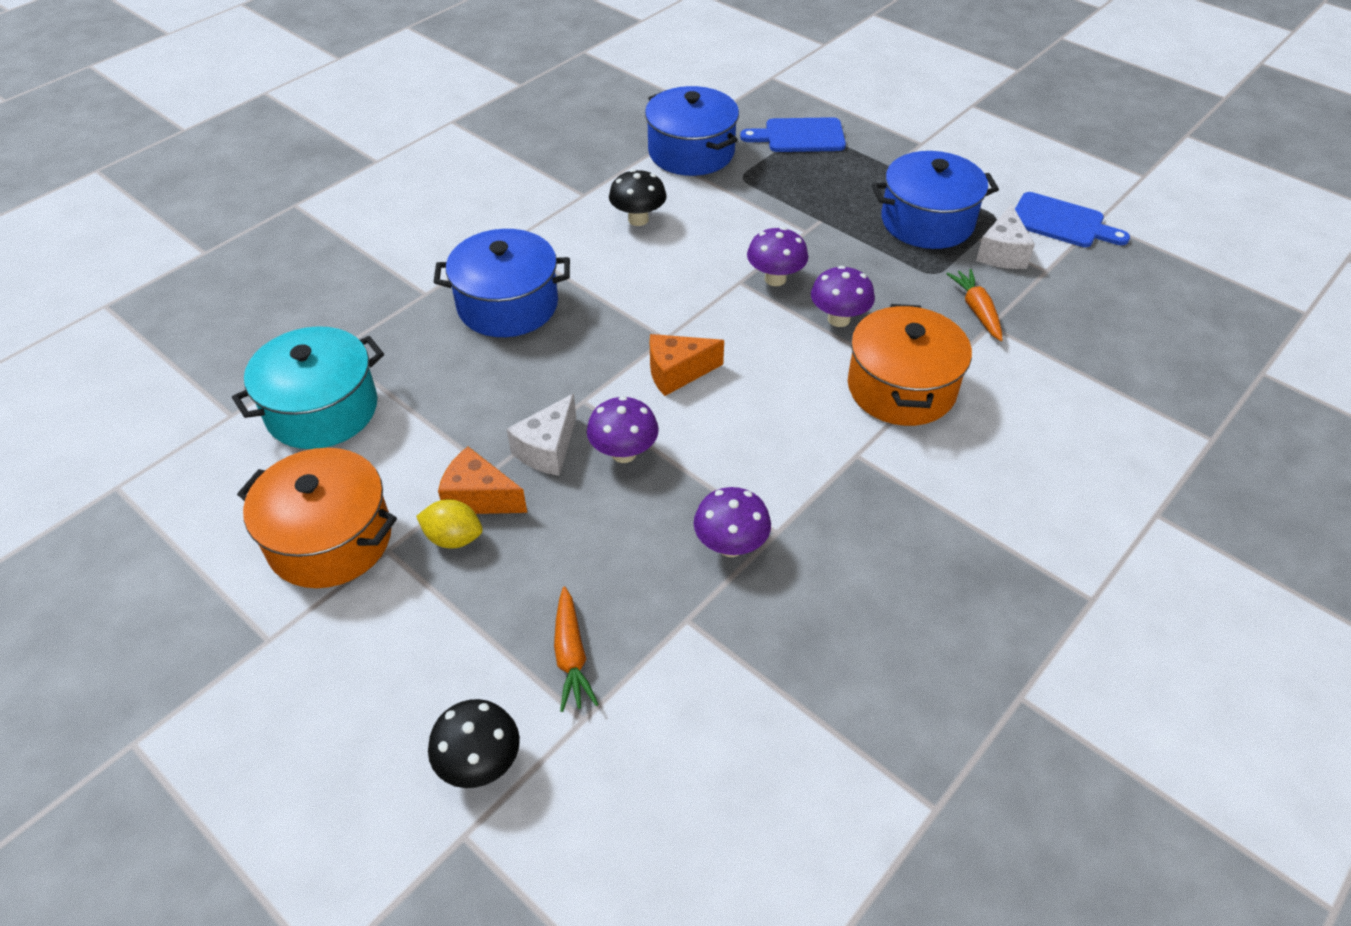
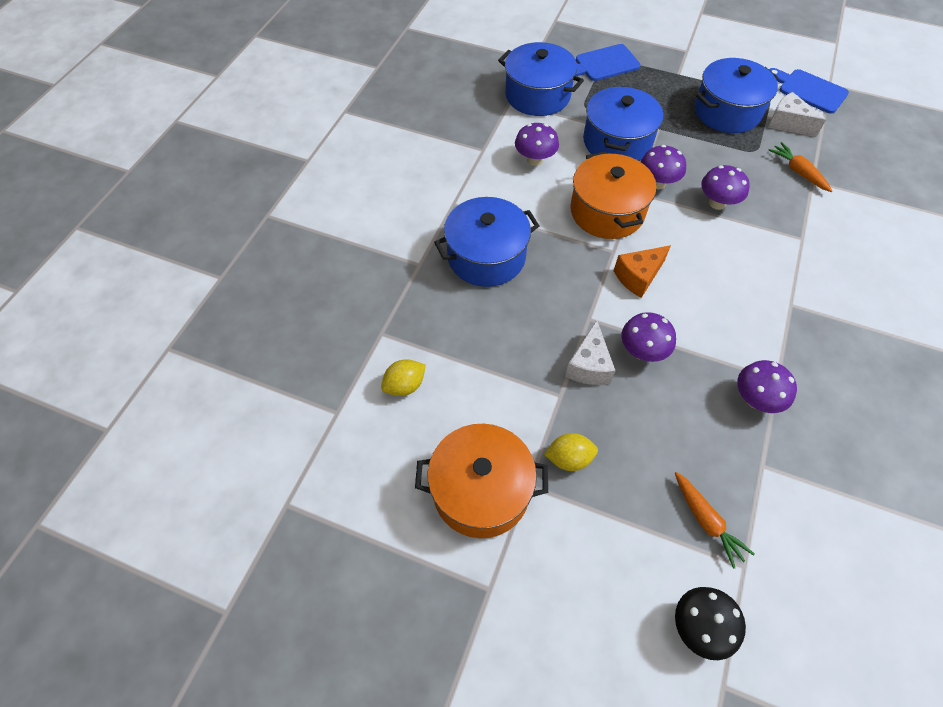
camera: 20 degrees left, 10 degrees up
turquoise pot [232,326,384,449] -> yellow lemon [381,359,426,396]
orange cheese [438,447,527,514] -> none
black mushroom [609,169,667,226] -> purple mushroom [515,123,559,166]
orange pot [848,304,972,426] -> orange pot moved to [570,151,657,239]
white cheese [976,204,1035,269] -> white cheese turned 135 degrees clockwise [768,92,826,137]
blue cutting board [1015,192,1130,247] -> blue cutting board turned 150 degrees counterclockwise [769,68,849,114]
none -> blue pot [583,86,663,161]

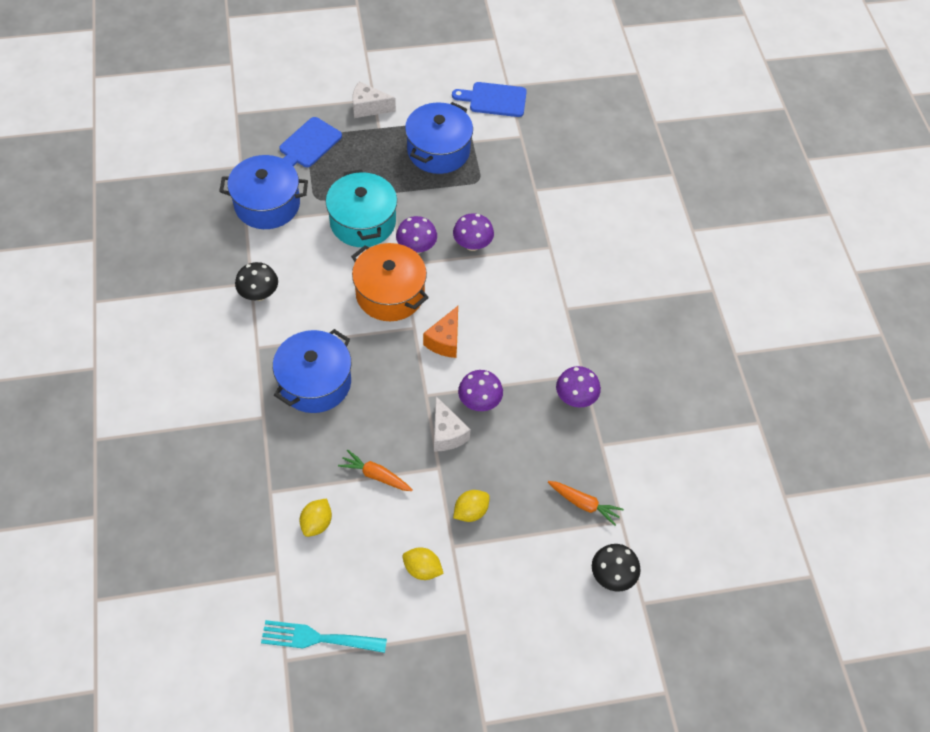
camera: 35 degrees left, 0 degrees up
orange pot [415,423,548,538] -> yellow lemon [402,547,444,580]
purple mushroom [515,123,559,166] -> none
blue pot [583,86,663,161] -> turquoise pot [326,169,397,247]
white cheese [768,92,826,137] -> white cheese moved to [352,81,396,118]
orange carrot [768,142,832,192] -> orange carrot moved to [338,449,413,491]
none -> black mushroom [235,262,278,301]
none -> turquoise fork [261,620,387,653]

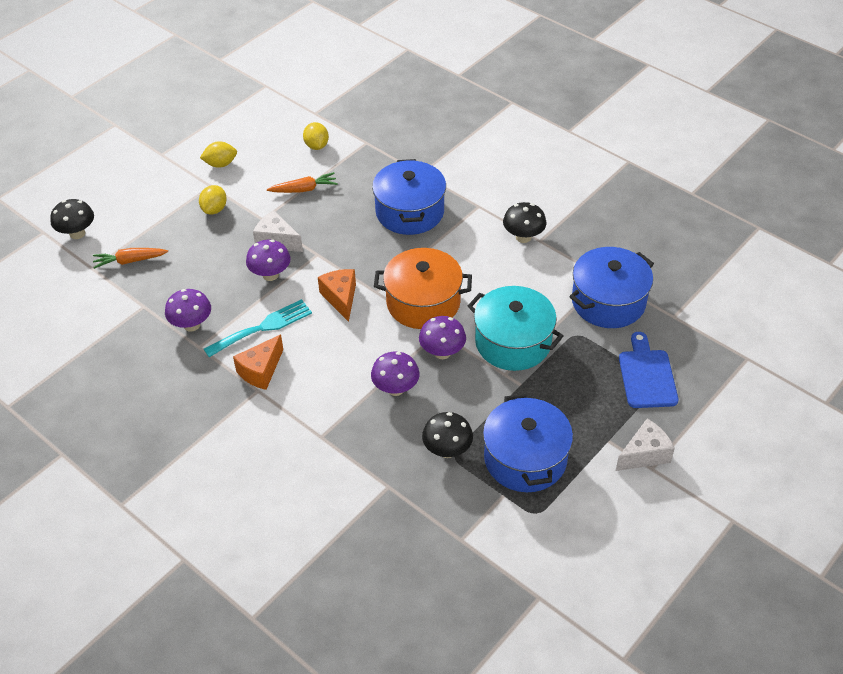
camera: 145 degrees right, 10 degrees down
turquoise fork [261,620,387,653] -> turquoise fork moved to [204,299,312,357]
blue cutting board [452,82,527,117] -> none
none -> orange cheese [233,334,283,390]
none -> black mushroom [422,412,473,458]

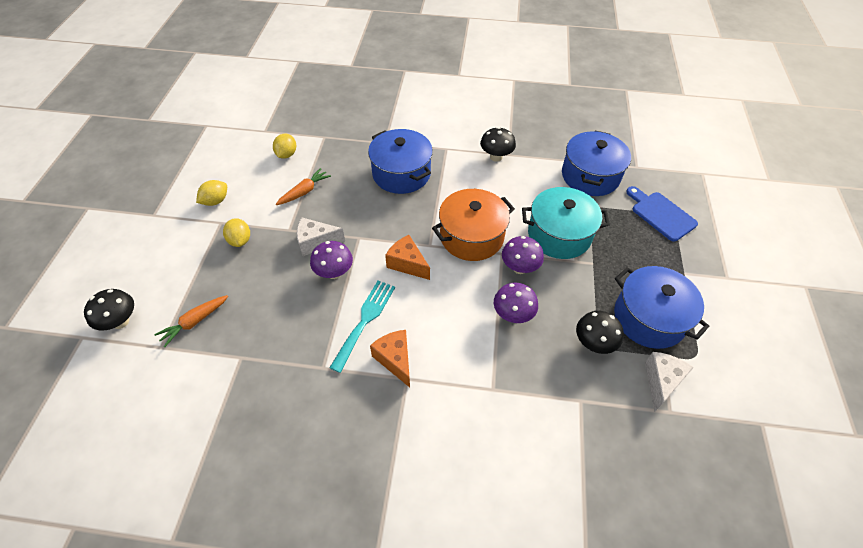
camera: 35 degrees left, 5 degrees up
purple mushroom [165,289,211,332] -> none
orange cheese [233,334,283,390] -> orange cheese turned 150 degrees clockwise [370,330,410,387]
yellow lemon [303,122,329,150] -> yellow lemon turned 60 degrees clockwise [273,134,296,159]
white cheese [616,419,675,471] -> white cheese moved to [645,352,694,412]

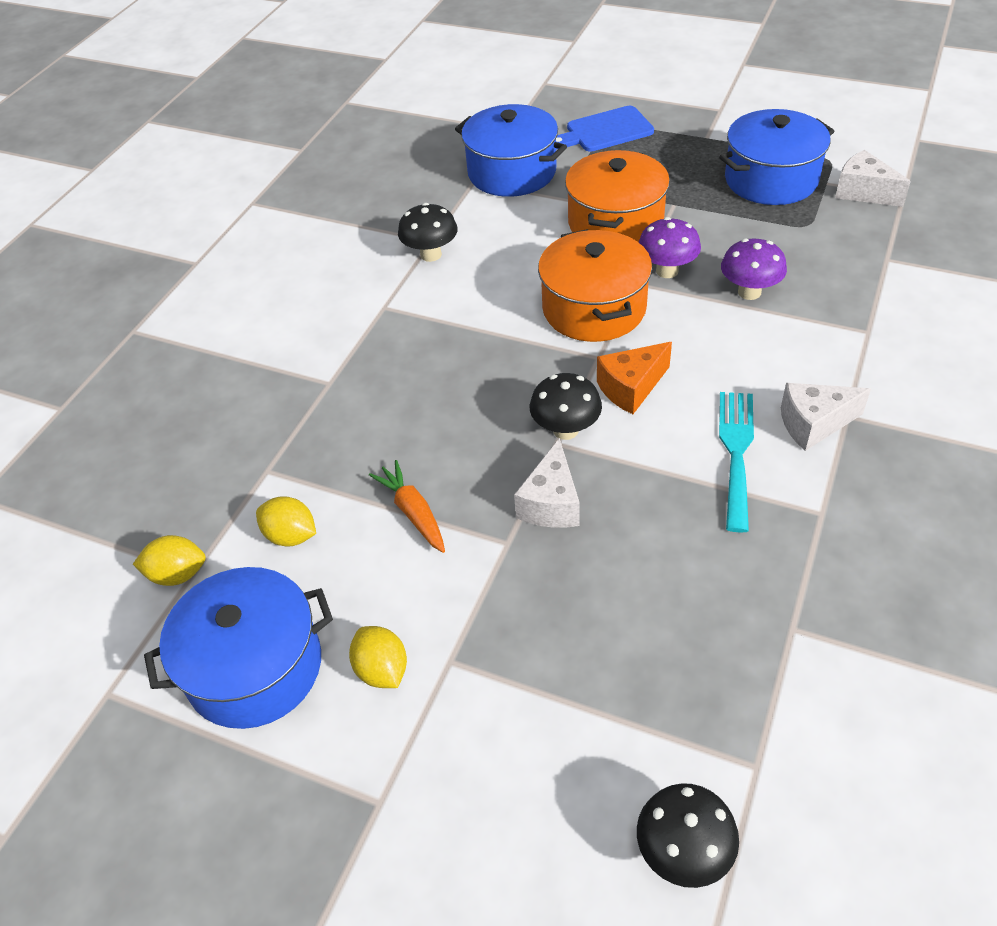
camera: 70 degrees left, 5 degrees down
orange carrot [154,295,228,347] -> none
yellow lemon [223,218,250,247] -> yellow lemon moved to [133,535,206,586]
purple mushroom [310,241,353,279] -> none
turquoise fork [330,280,395,373] -> turquoise fork turned 60 degrees clockwise [719,392,754,533]
blue pot [368,129,433,194] -> blue pot moved to [144,567,333,729]
orange cheese [370,330,410,387] -> white cheese [781,383,871,451]
turquoise pot [522,187,610,259] -> orange pot [565,150,670,242]
black mushroom [576,311,624,354] -> black mushroom moved to [530,373,602,440]

